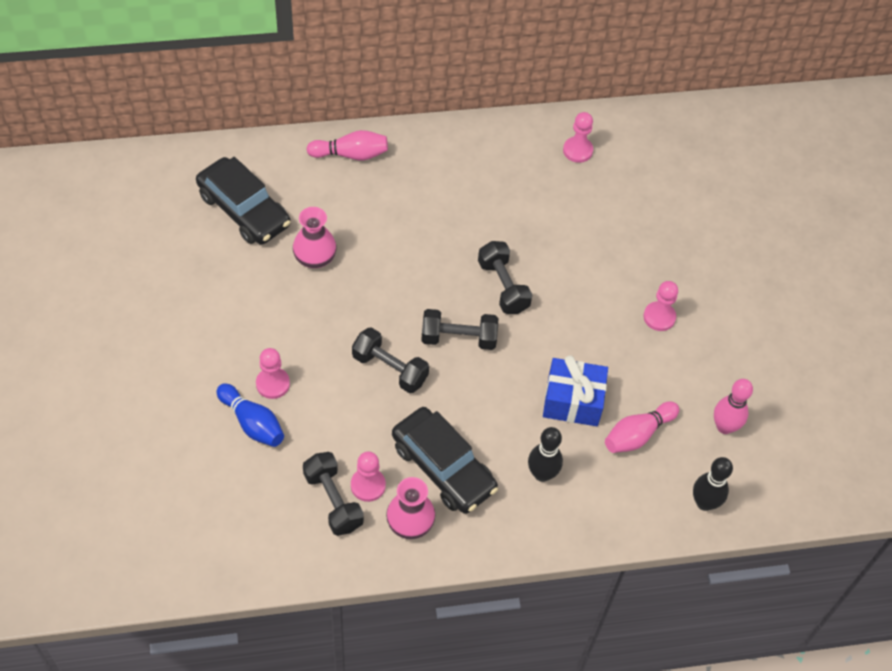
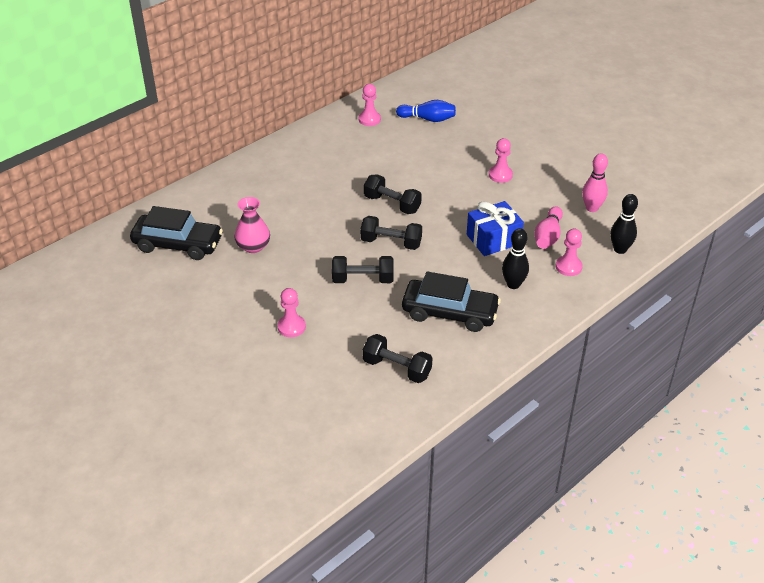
camera: 30 degrees left, 15 degrees down
blue bowling pin [217,383,284,447] -> blue bowling pin moved to [396,100,456,122]
pink bowling pin [307,130,388,160] -> none
pink pawn [351,451,386,502] -> pink pawn moved to [556,229,583,276]
pink vase [386,477,435,539] -> none
black dumbbell [421,309,498,350] -> black dumbbell turned 45 degrees clockwise [360,216,422,250]

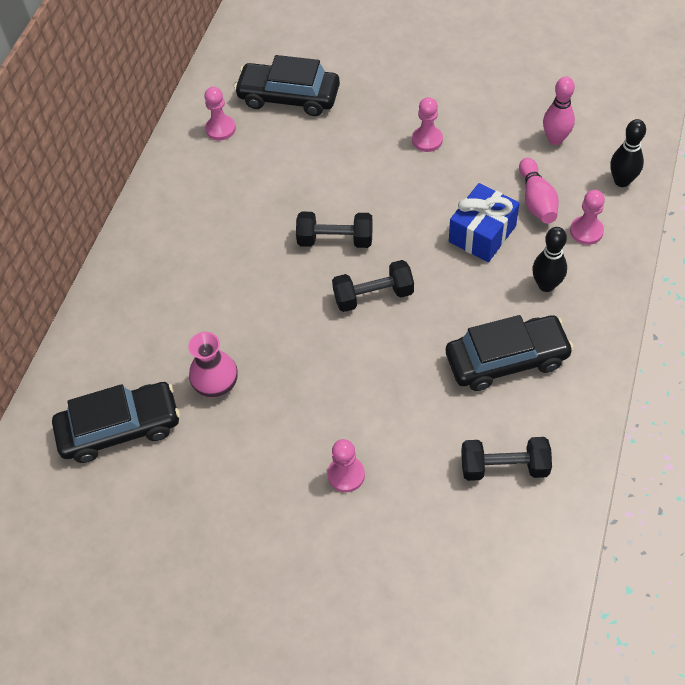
camera: 25 degrees left, 15 degrees up
black dumbbell [332,256,393,283] -> none
blue bowling pin [396,100,456,122] -> black car [234,55,340,116]

